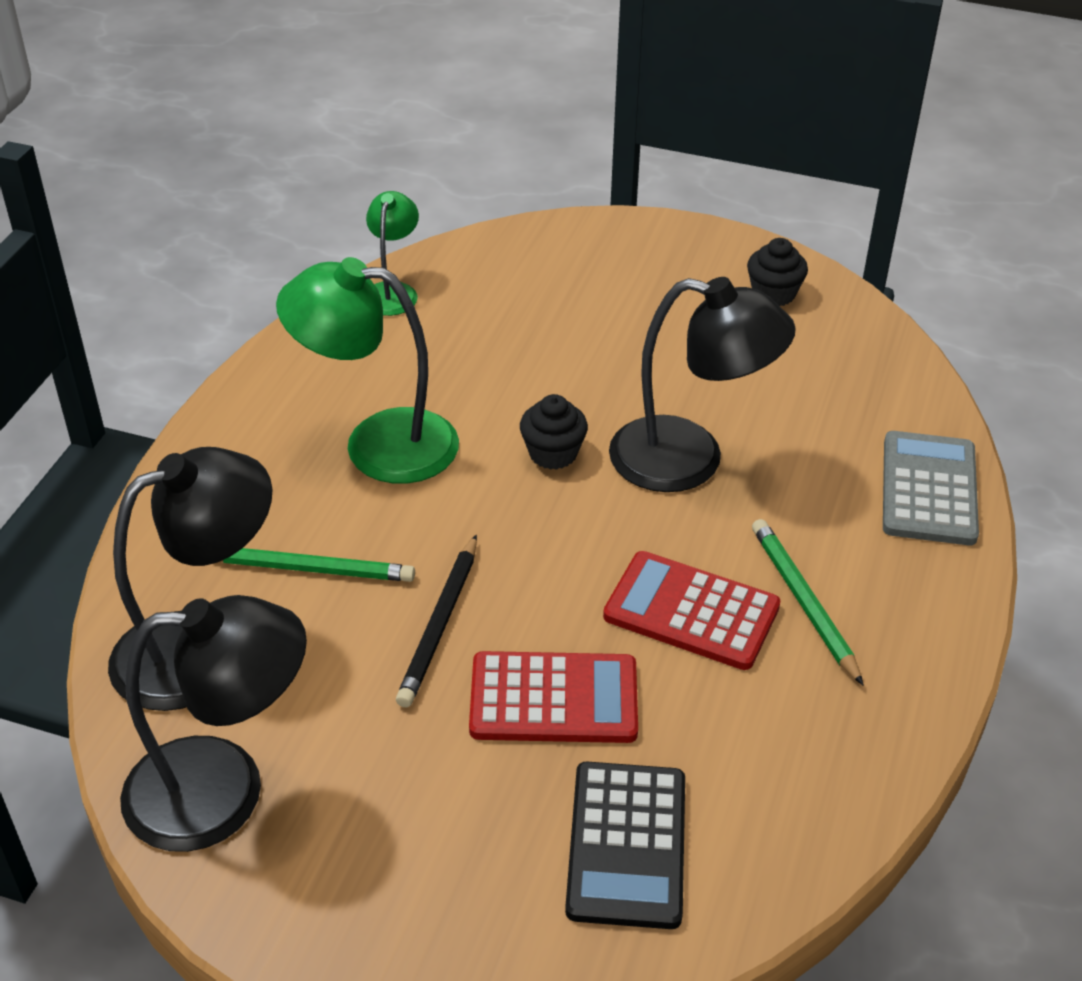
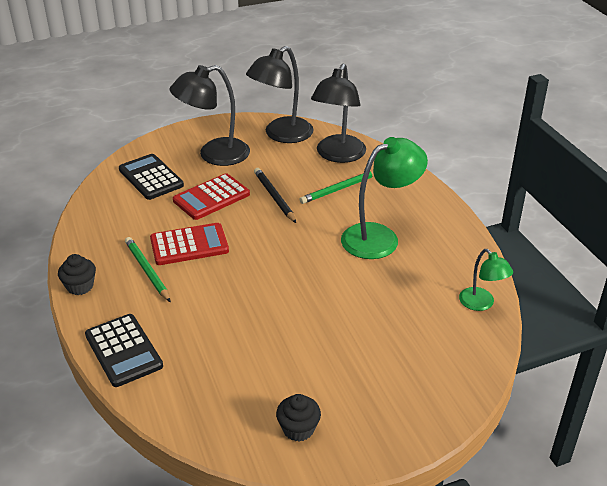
camera: 140 degrees right, 5 degrees down
black cupcake [520,394,588,470] -> black cupcake moved to [58,254,96,295]
black lamp [609,277,796,492] -> black lamp moved to [170,65,250,166]
green pencil [752,519,864,686] -> green pencil turned 150 degrees counterclockwise [125,237,171,302]
grey calculator [883,431,979,545] -> black calculator [85,314,163,387]

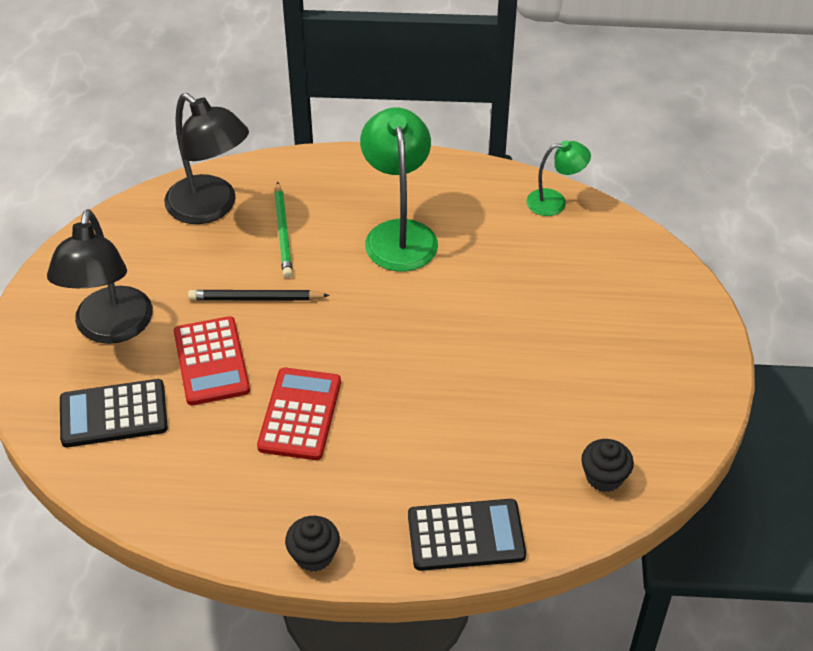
camera: 65 degrees left, 10 degrees up
green pencil [125,237,171,302] -> none
black lamp [246,46,313,143] -> none
black cupcake [276,394,321,442] -> black cupcake moved to [581,439,634,492]

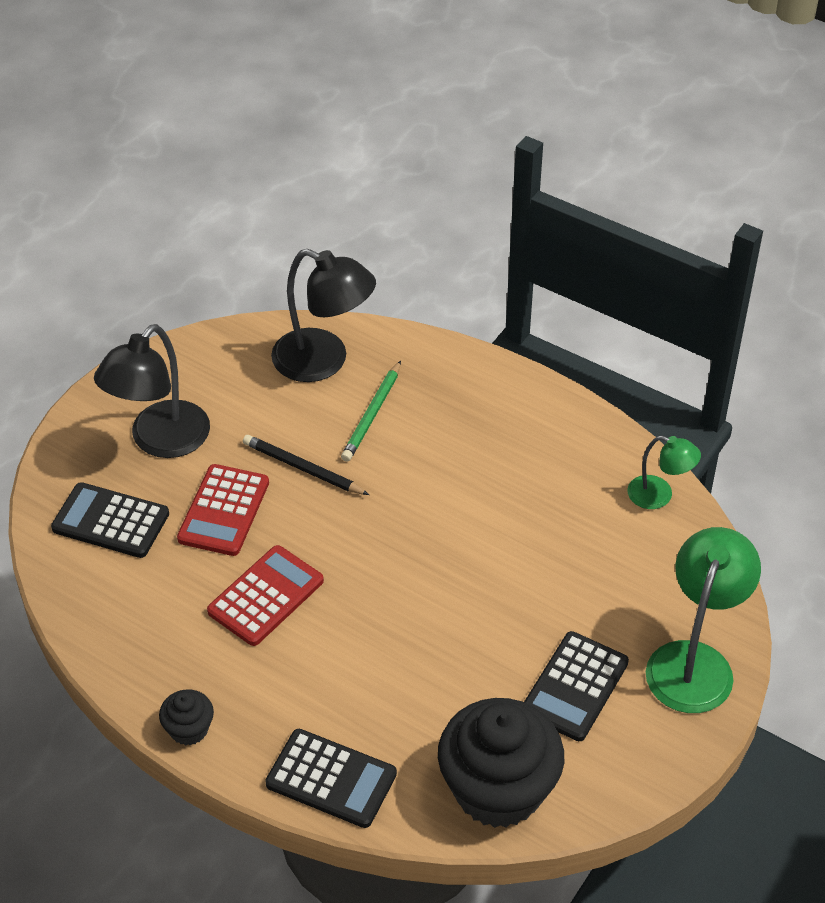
camera: 30 degrees right, 0 degrees up
black lamp [164,93,249,224] -> black lamp turned 45 degrees counterclockwise [271,249,376,382]
green lamp [360,107,438,272] -> green lamp moved to [646,527,761,713]
black cupcake [581,439,634,492] -> black cupcake [438,698,564,828], size x2.24
none -> black calculator [524,631,629,741]

